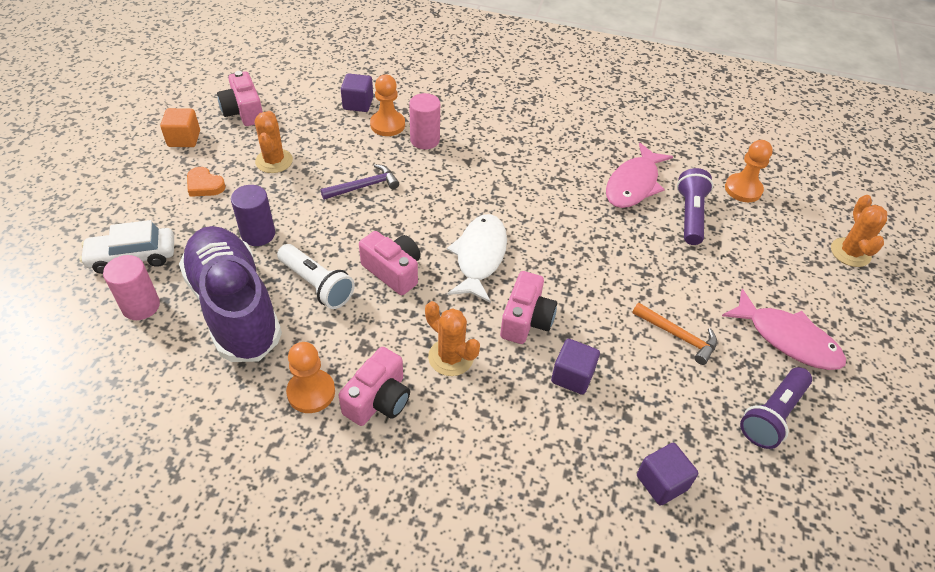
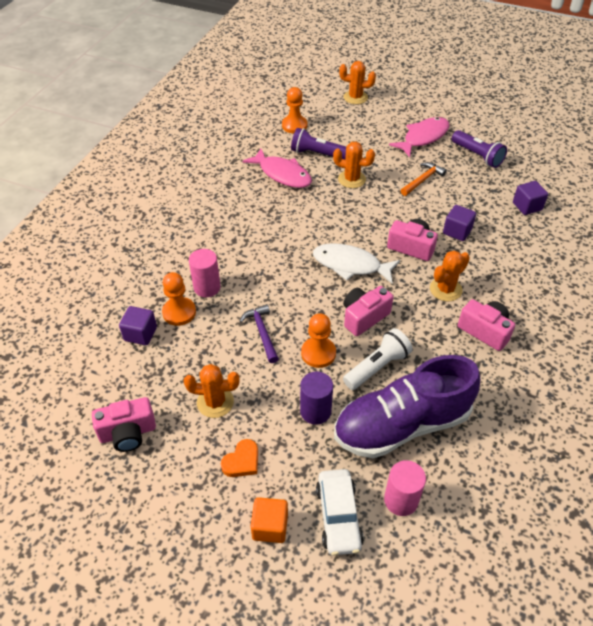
camera: 80 degrees left, 0 degrees up
orange cube [160,108,200,147] -> orange cube moved to [250,497,288,543]
orange pawn [286,342,335,413] -> orange pawn moved to [301,313,336,368]
none -> orange cactus [333,141,375,188]

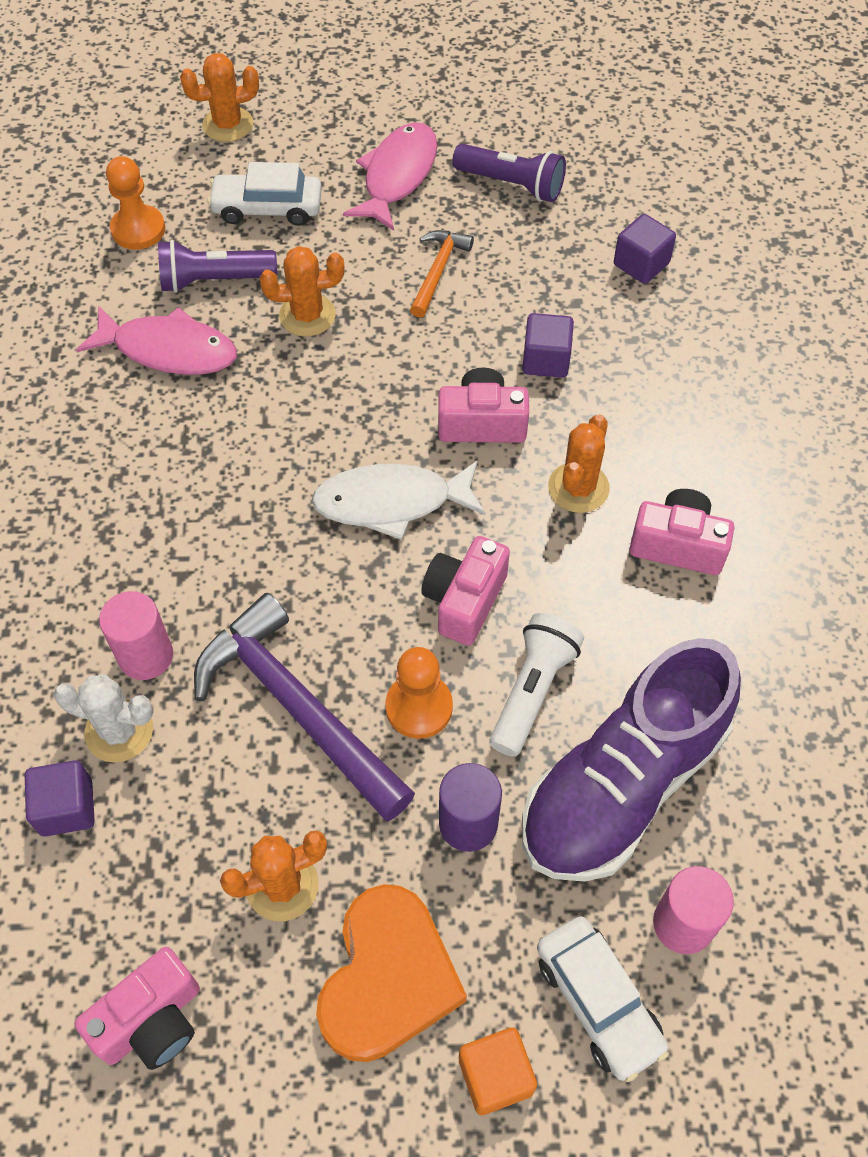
camera: 25 degrees left, 10 degrees up
orange pawn [162,272,196,326] -> white cactus [53,674,153,763]
orange heart [221,439,258,477] -> orange heart [316,884,467,1062], size x2.06
purple hammer [240,304,279,363] -> purple hammer [194,593,415,821], size x1.96
none -> white car [208,162,322,226]

